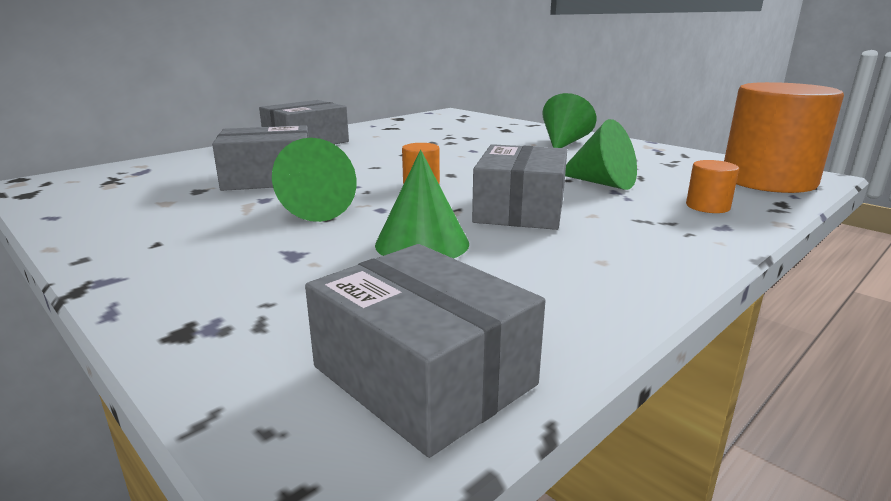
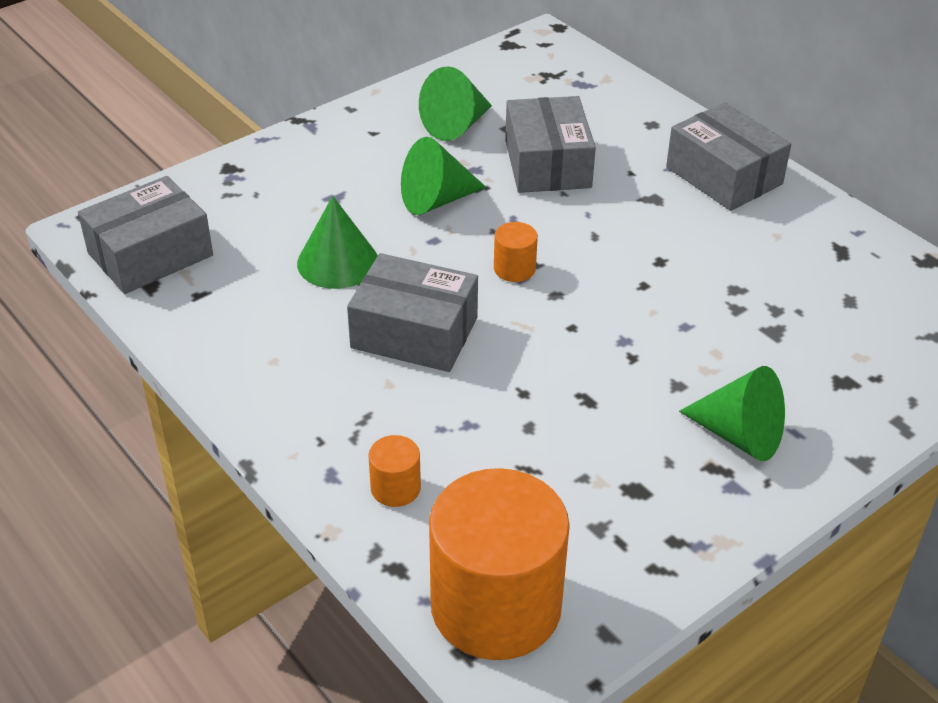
camera: 95 degrees right, 20 degrees up
green cone [565,119,637,190] -> green cone moved to [419,66,492,141]

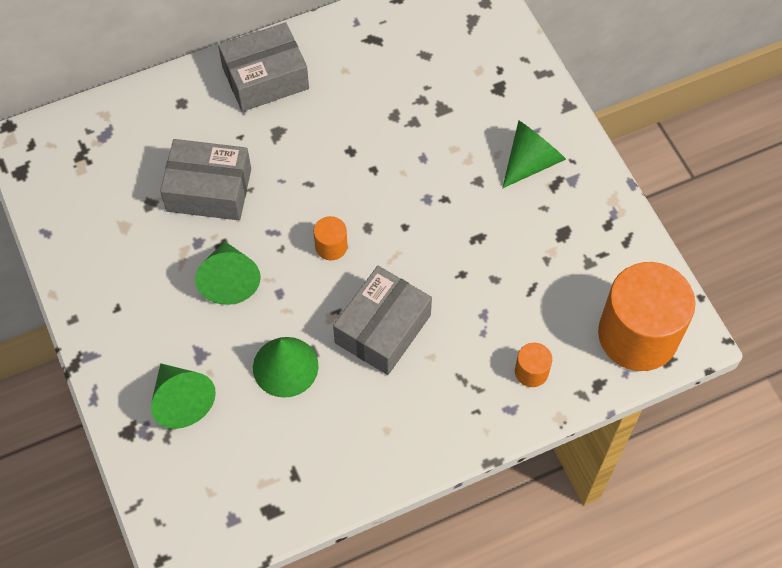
camera: 75 degrees left, 20 degrees up
grey box [78,176,213,294] -> none
green cone [419,66,492,141] -> green cone moved to [151,363,216,429]

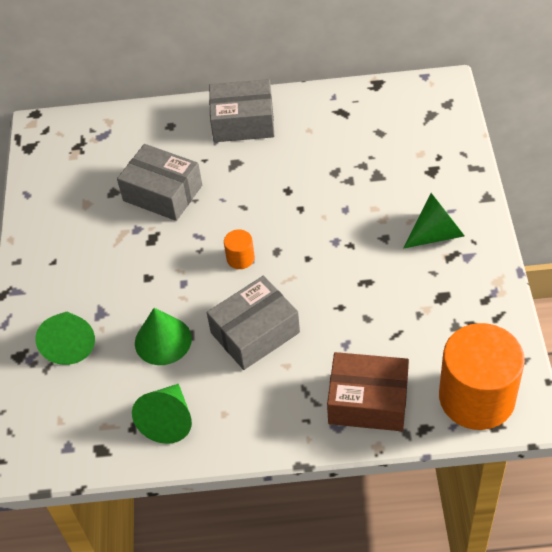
camera: 25 degrees right, 10 degrees down
green cone [195,241,261,305] -> green cone moved to [132,384,192,444]
orange cylinder [515,343,552,387] -> brown box [327,352,409,431]

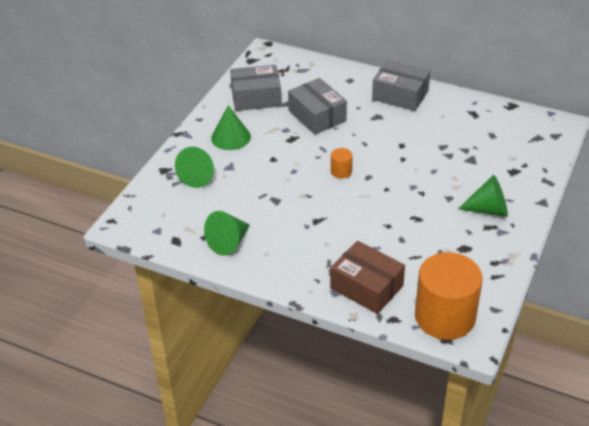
camera: 25 degrees right, 10 degrees down
green cone [135,308,192,365] -> green cone moved to [211,105,251,150]
grey box [207,276,300,370] -> grey box moved to [230,65,282,111]

